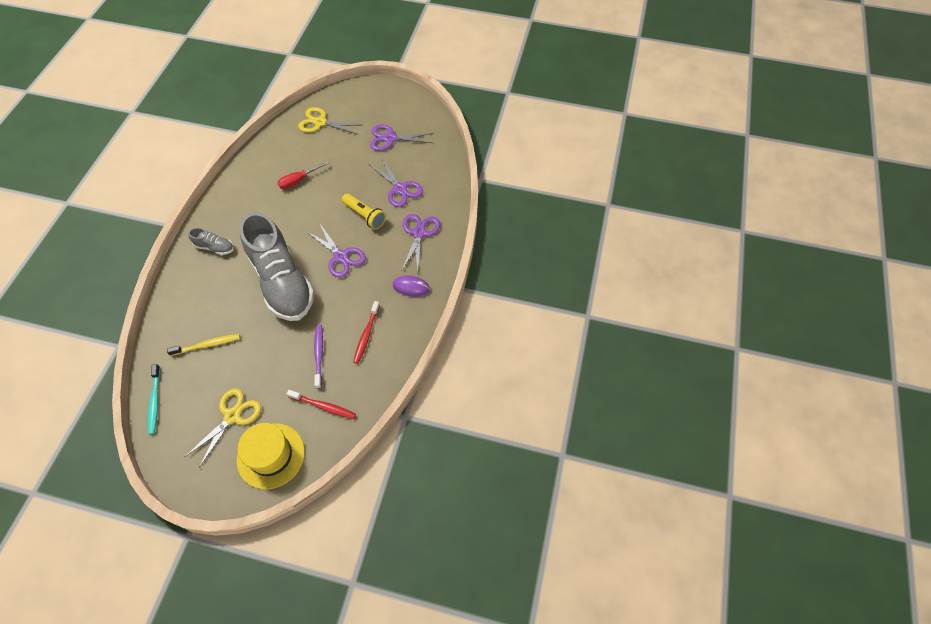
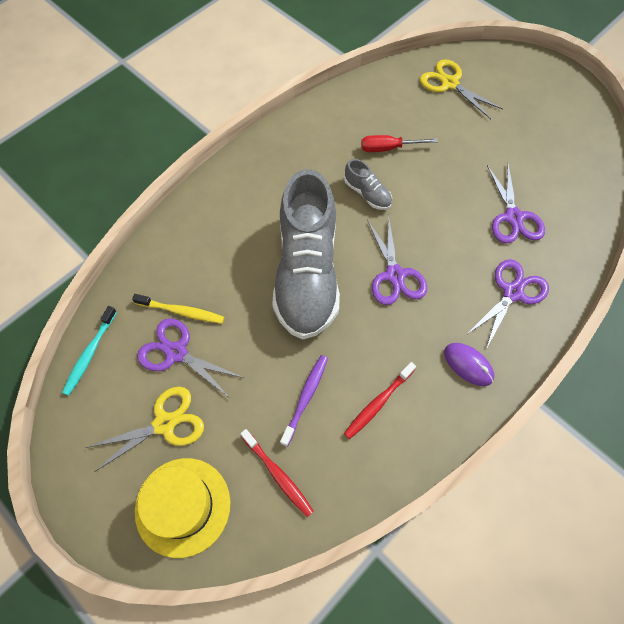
camera: 30 degrees right, 5 degrees up
grey shoe [188,228,234,255] -> grey shoe moved to [344,159,392,210]
yellow flashlight [342,193,386,229] -> none
purple scissors [370,125,433,151] -> purple scissors moved to [137,318,244,399]

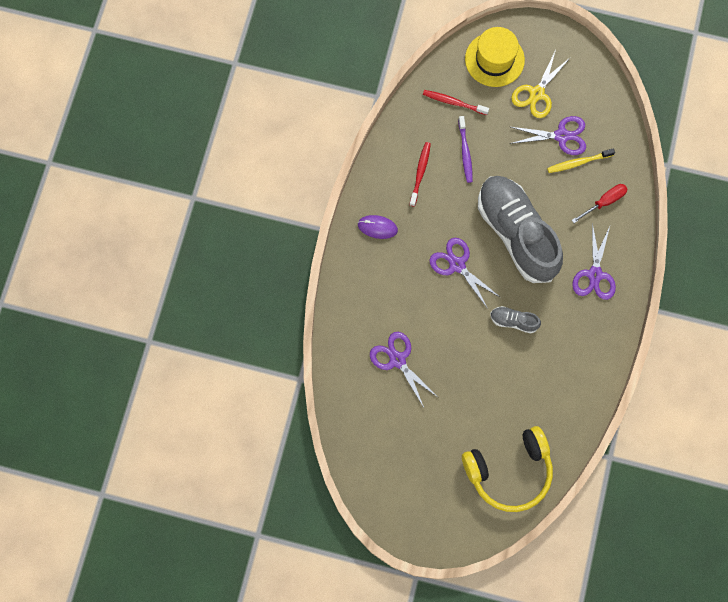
camera: 150 degrees right, 10 degrees up
turquoise toothbrush [62,306,117,396] -> none
red screwdriver [361,135,438,152] -> red screwdriver moved to [572,184,628,223]
yellow scissors [420,59,503,119] -> yellow headphones [462,426,553,512]
purple scissors [466,259,549,349] -> purple scissors moved to [572,223,616,300]

